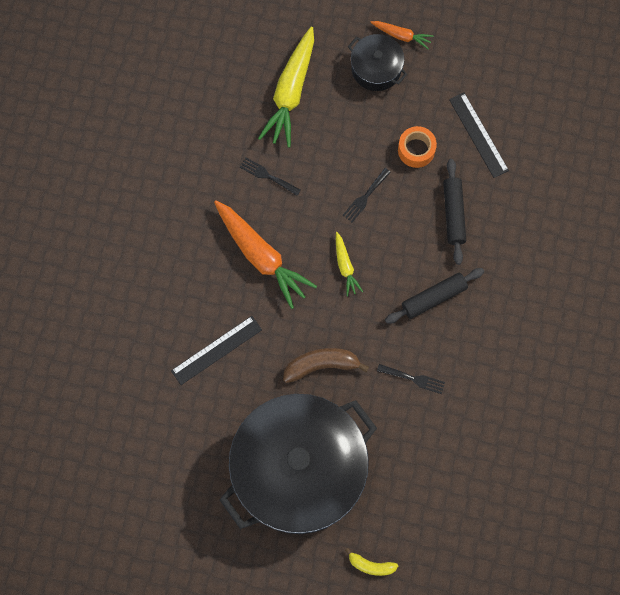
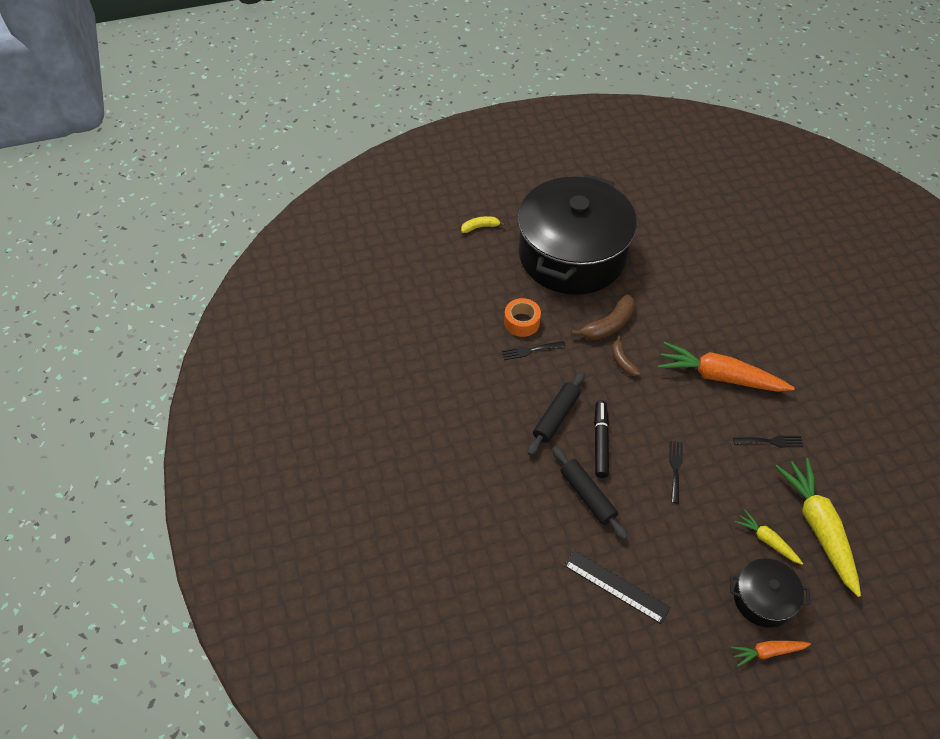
camera: 150 degrees right, 20 degrees down
black ruler [171,316,262,385] -> none
yellow carrot [336,232,363,296] -> yellow carrot moved to [735,510,803,565]
orange tape [398,126,437,168] -> orange tape moved to [504,298,541,337]
none -> black marker [594,401,609,478]
none -> brown banana [612,336,641,376]

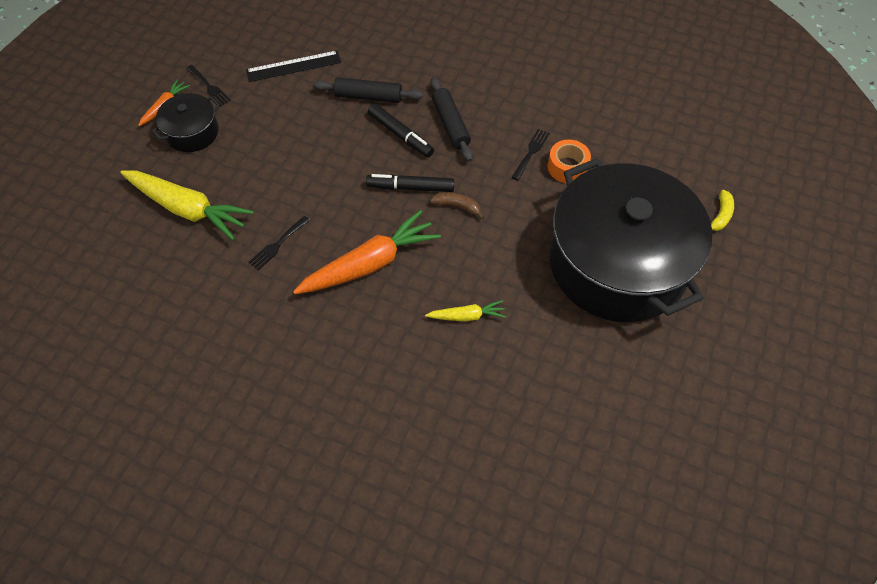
camera: 130 degrees right, 5 degrees up
brown banana [571,294,635,340] -> none
black fork [669,441,683,504] -> black fork moved to [186,65,231,107]
yellow carrot [735,510,803,565] -> yellow carrot moved to [425,300,506,321]
none -> black marker [366,174,454,192]

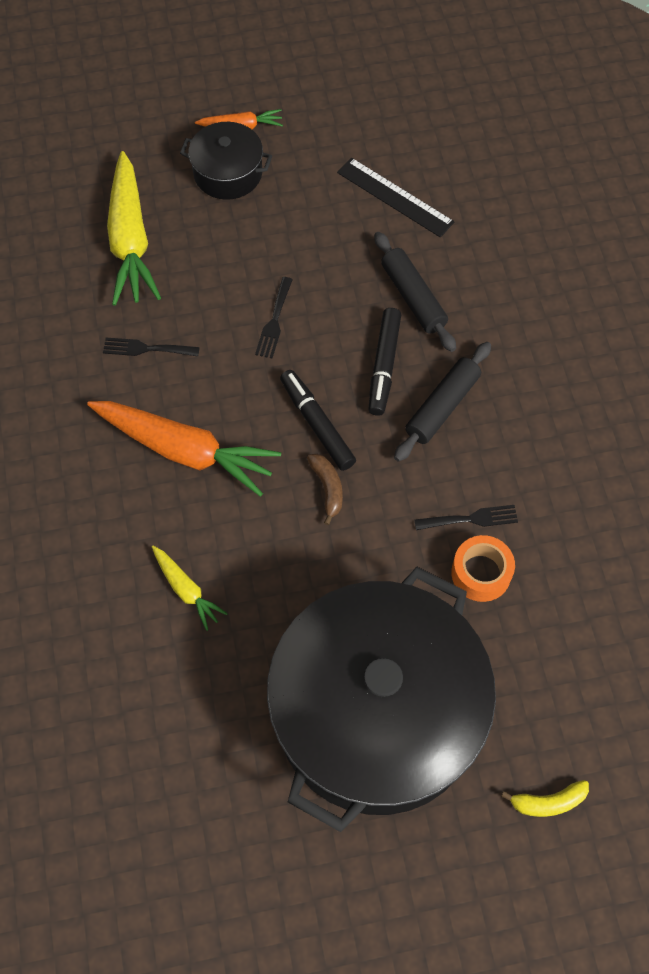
camera: 55 degrees right, 5 degrees up
black fork [186,65,231,107] -> black fork moved to [255,277,293,358]

